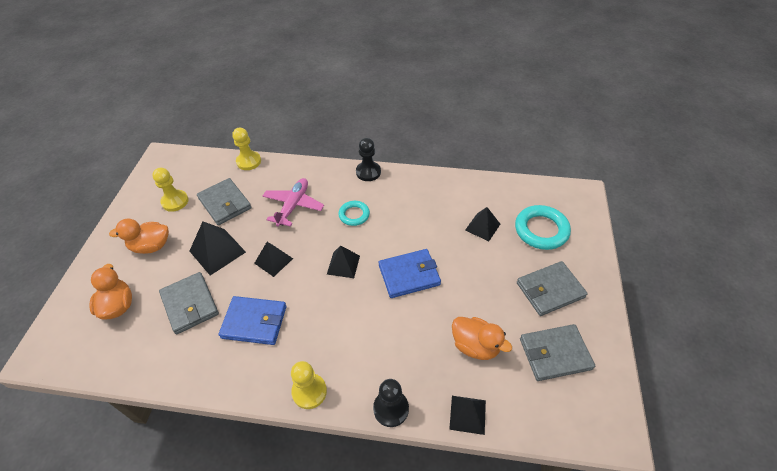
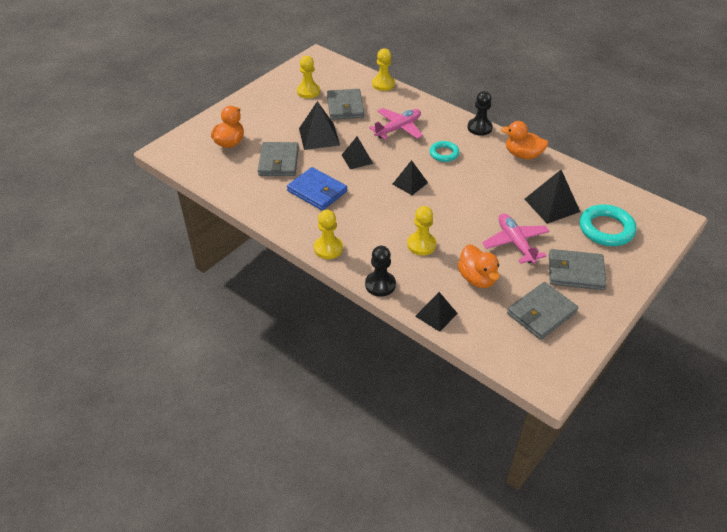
camera: 30 degrees right, 5 degrees down
orange duck [109,218,169,254] -> orange duck moved to [501,121,548,159]
blue wallet [379,249,441,298] -> none
black pyramid [465,207,500,241] -> black pyramid [524,170,580,224], size x1.51
grey wallet [520,324,595,381] -> grey wallet turned 60 degrees counterclockwise [507,282,578,340]
none -> yellow pawn [407,206,437,255]
none -> pink plane [482,214,550,264]

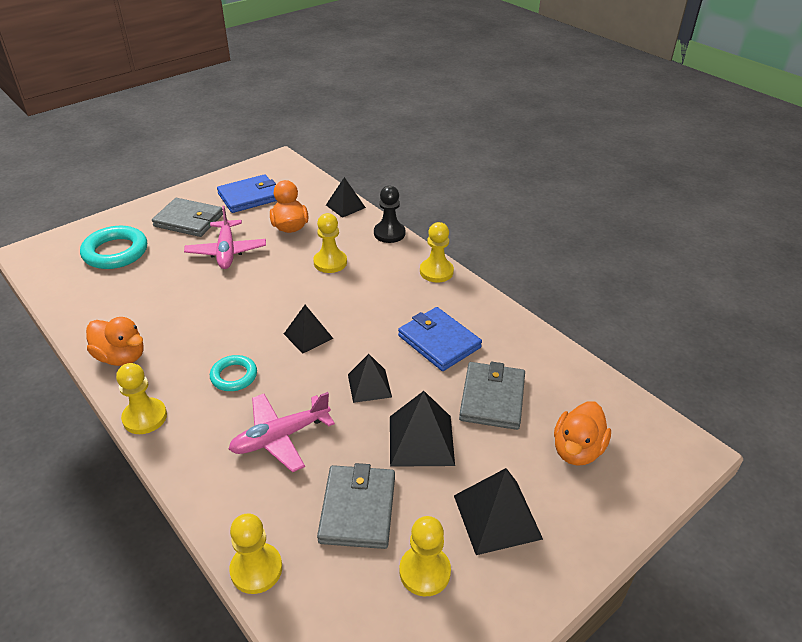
camera: 170 degrees left, 5 degrees down
black pawn [467,91,493,136] -> yellow pawn [116,363,167,434]
grey wallet [507,282,578,340] -> blue wallet [217,174,277,213]
black pyramid [524,170,580,224] -> black pyramid moved to [454,468,543,555]

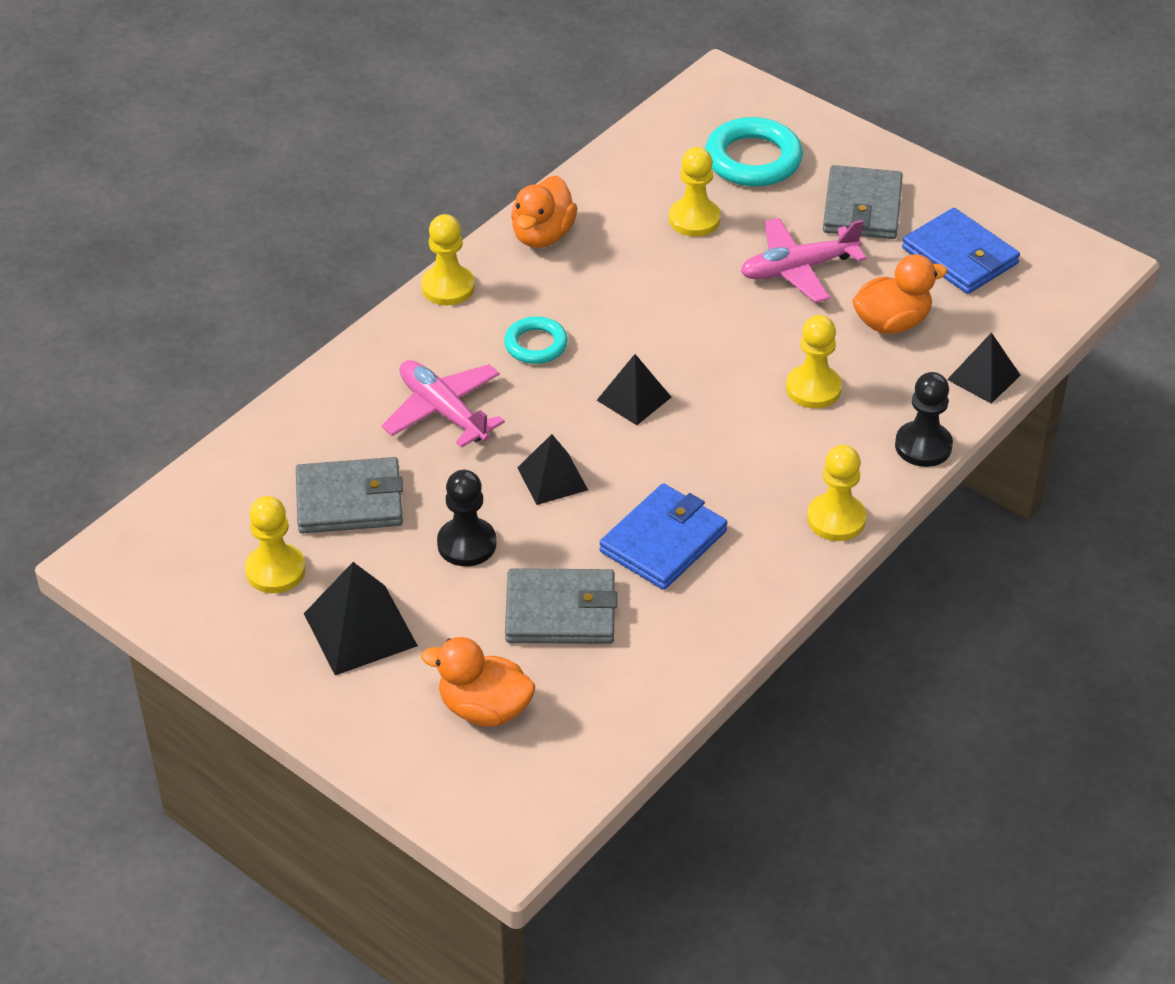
camera: 80 degrees right, 5 degrees up
yellow pawn [229,513,282,594] -> yellow pawn moved to [669,147,721,237]
black pyramid [390,391,455,467] -> black pawn [437,470,496,566]

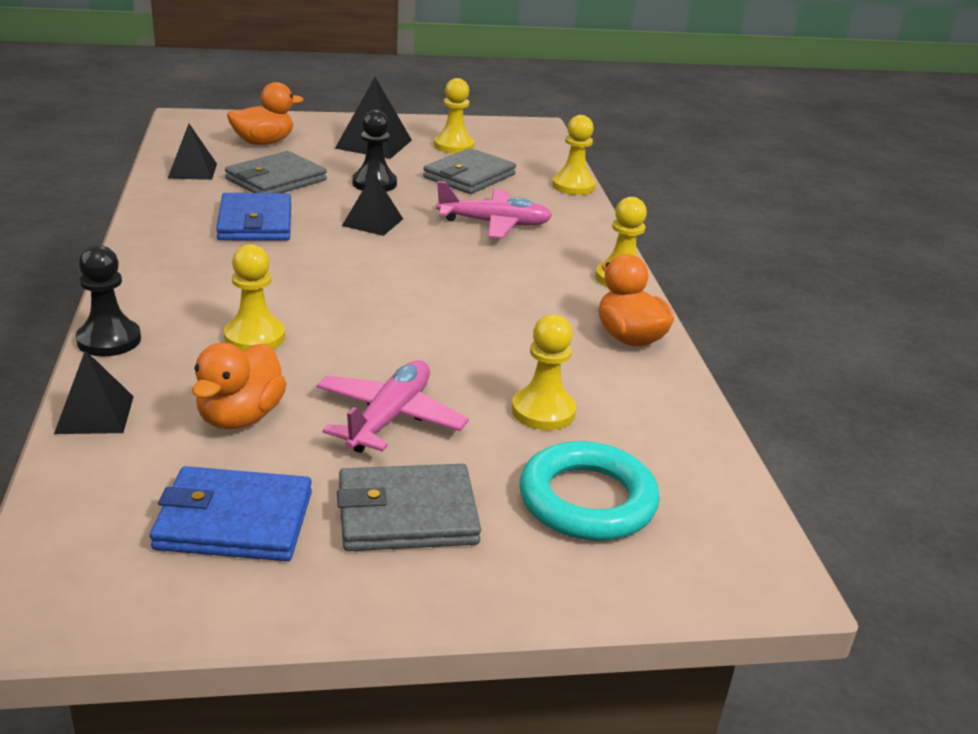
camera: 130 degrees right, 15 degrees down
turquoise ring [504,316,568,364] -> none
black pyramid [597,354,671,425] -> black pyramid moved to [168,124,217,180]
yellow pawn [807,445,866,541] -> yellow pawn moved to [552,115,596,195]
grey wallet [823,165,903,239] -> grey wallet turned 60 degrees counterclockwise [337,464,481,551]

